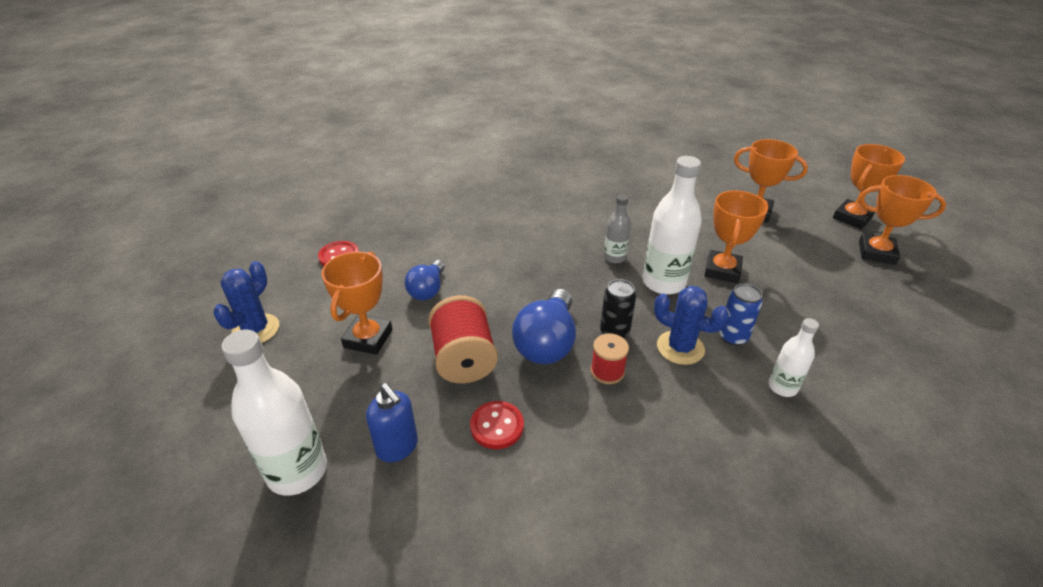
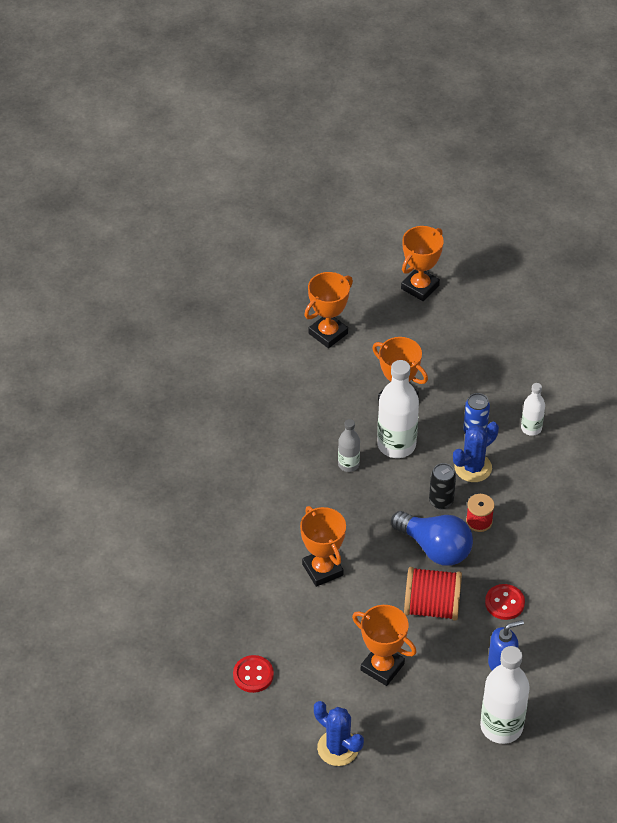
camera: 70 degrees left, 10 degrees up
blue light bulb [405,260,444,300] -> none
orange trophy [833,144,905,229] -> orange trophy moved to [300,506,346,587]

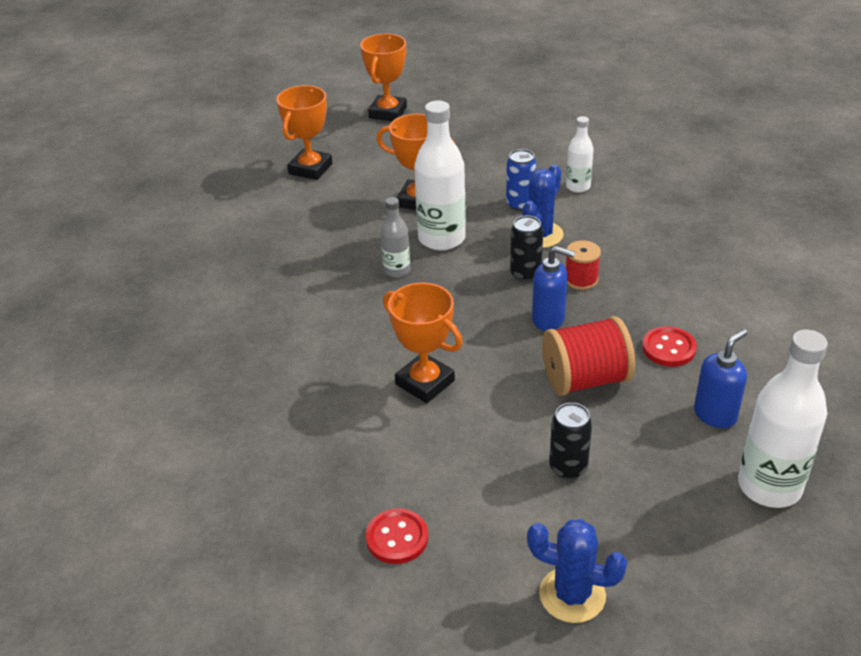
camera: 20 degrees left, 10 degrees down
orange trophy [352,605,417,686] -> black can [549,403,592,480]
blue light bulb [391,511,473,566] -> blue soap dispenser [532,246,575,331]

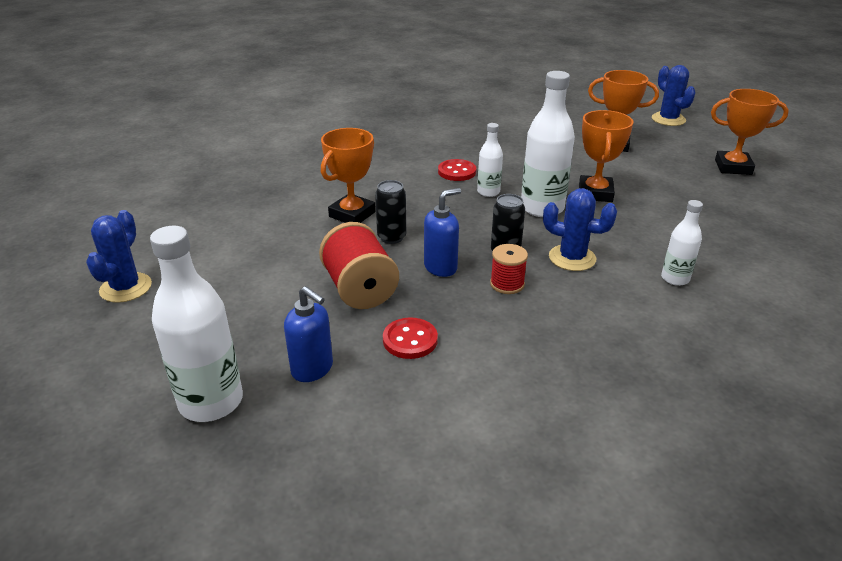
camera: 80 degrees right, 5 degrees down
red button [366,508,428,564] -> red button moved to [438,159,476,181]
grey bottle [380,197,410,278] -> white bottle [477,123,503,197]
blue can [506,149,536,211] -> none
blue soap dispenser [532,246,575,331] -> blue soap dispenser turned 135 degrees counterclockwise [424,188,461,277]
black can [549,403,592,480] -> black can moved to [375,180,406,244]
none -> blue cactus [652,65,696,126]

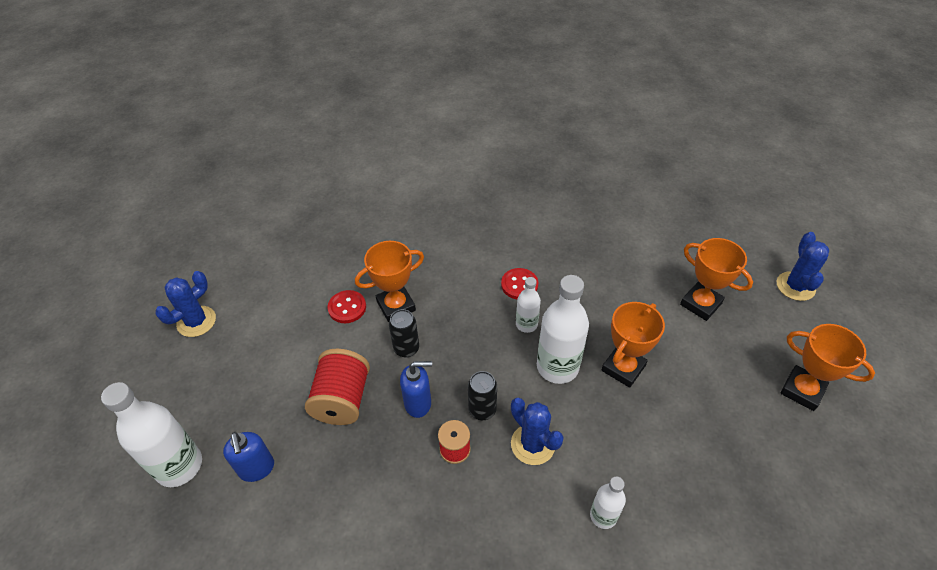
camera: 30 degrees right, 15 degrees up
red button [383,318,438,359] -> red button moved to [328,290,366,323]

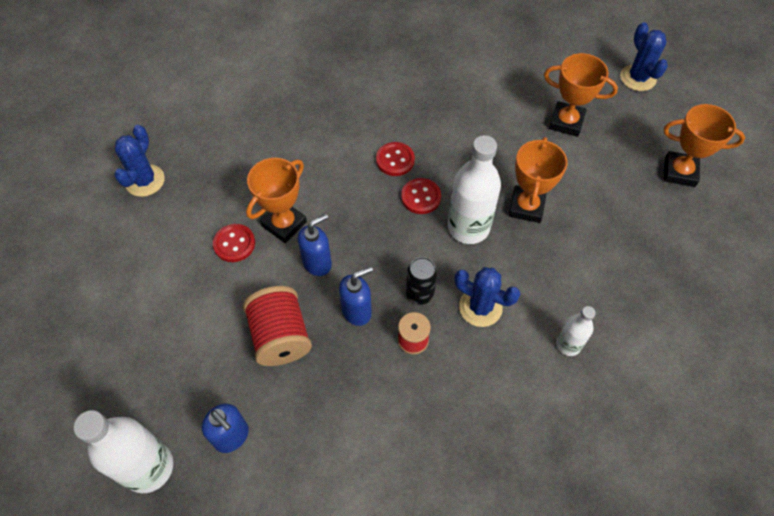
camera: 25 degrees left, 10 degrees up
blue cactus [155,271,216,337] -> blue cactus moved to [114,125,165,197]
black can [389,309,419,358] -> blue soap dispenser [298,214,332,276]
white bottle [516,277,541,333] -> red button [401,178,441,214]

